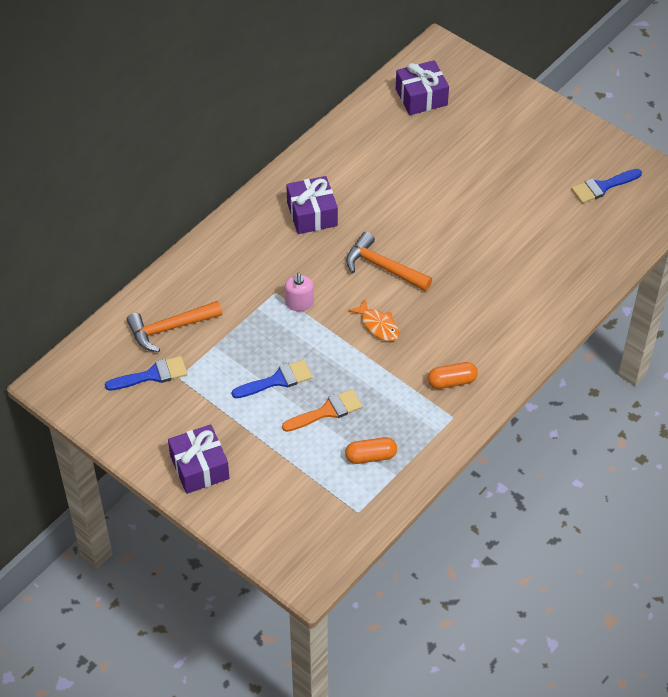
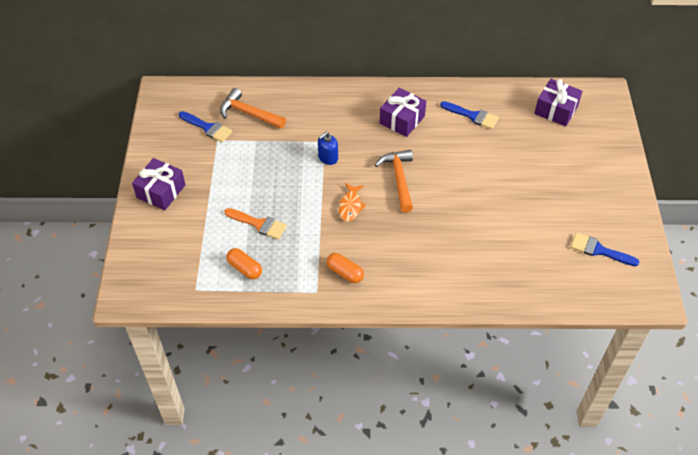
camera: 50 degrees right, 0 degrees up
blue brush [232,360,313,398] -> blue brush moved to [440,101,499,129]
pink soap dispenser [285,272,314,311] -> blue soap dispenser [318,132,338,165]

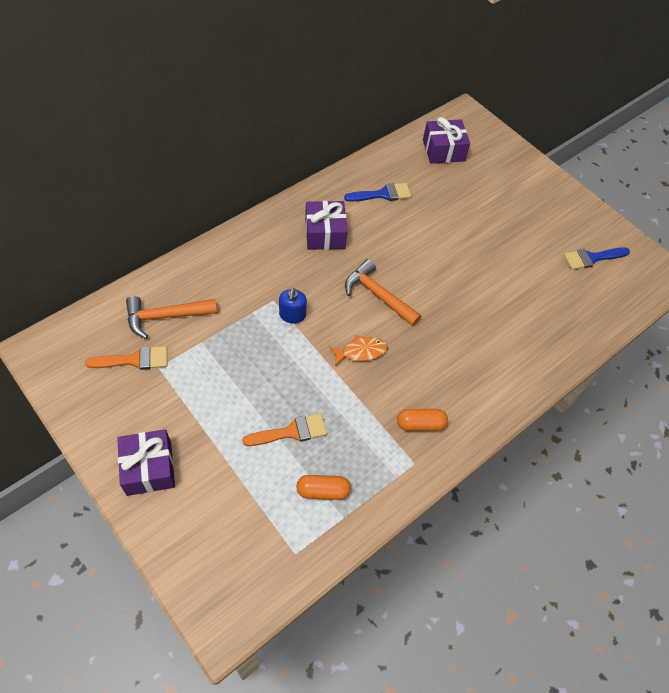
camera: 45 degrees left, 5 degrees up
blue brush [179,111,233,142] -> orange brush [85,346,167,370]
orange fish [339,183,366,222] -> orange fish turned 75 degrees counterclockwise [329,335,387,366]

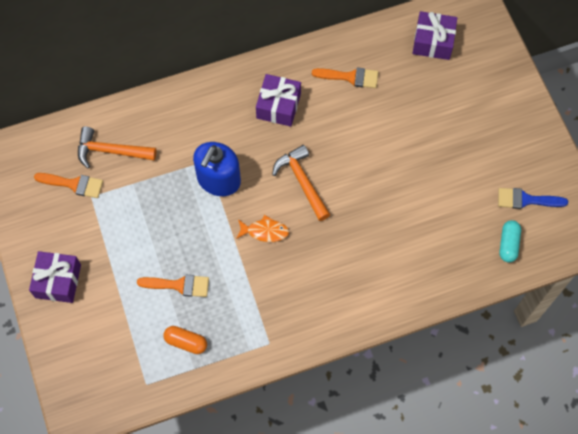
camera: 25 degrees right, 10 degrees up
blue soap dispenser [279,288,307,323] -> blue soap dispenser [193,142,241,196], size x1.86
blue brush [344,183,411,202] -> orange brush [312,67,378,88]
orange capsule [397,409,448,431] -> none
none -> turquoise capsule [499,220,521,262]

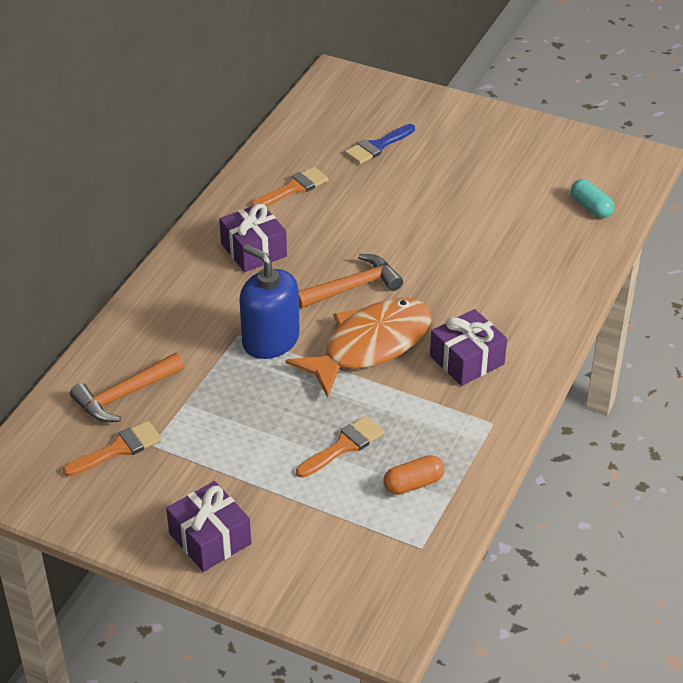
camera: 45 degrees left, 25 degrees down
blue soap dispenser [193,142,241,196] -> blue soap dispenser turned 150 degrees clockwise [239,244,300,359]
orange fish [236,215,289,242] -> orange fish [286,298,431,398], size x2.23
orange hammer [272,145,330,221] -> orange hammer turned 135 degrees clockwise [298,254,403,308]
purple gift [413,11,457,60] -> purple gift moved to [430,309,507,386]
blue brush [498,188,568,209] -> blue brush moved to [345,124,415,164]

